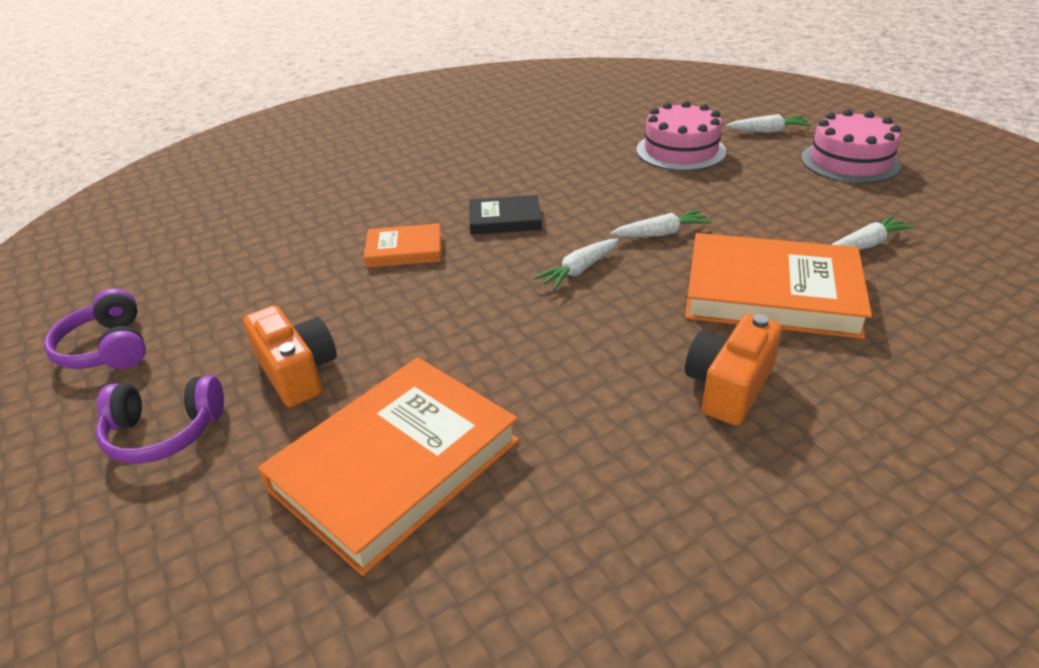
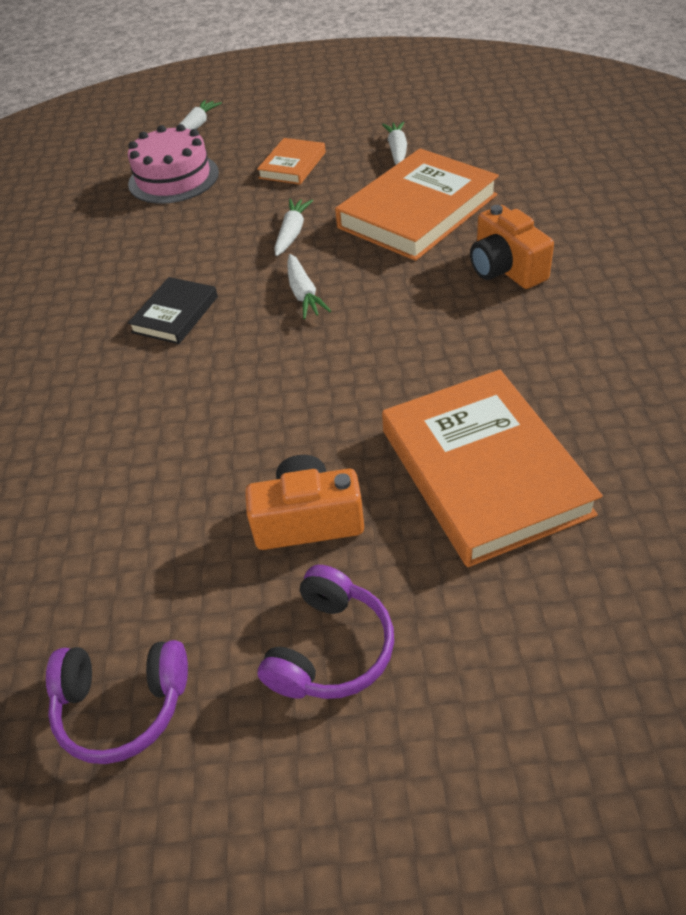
camera: 60 degrees left, 10 degrees up
orange book [363,223,441,268] -> orange book moved to [257,138,326,185]
pink cake [801,109,901,183] -> none

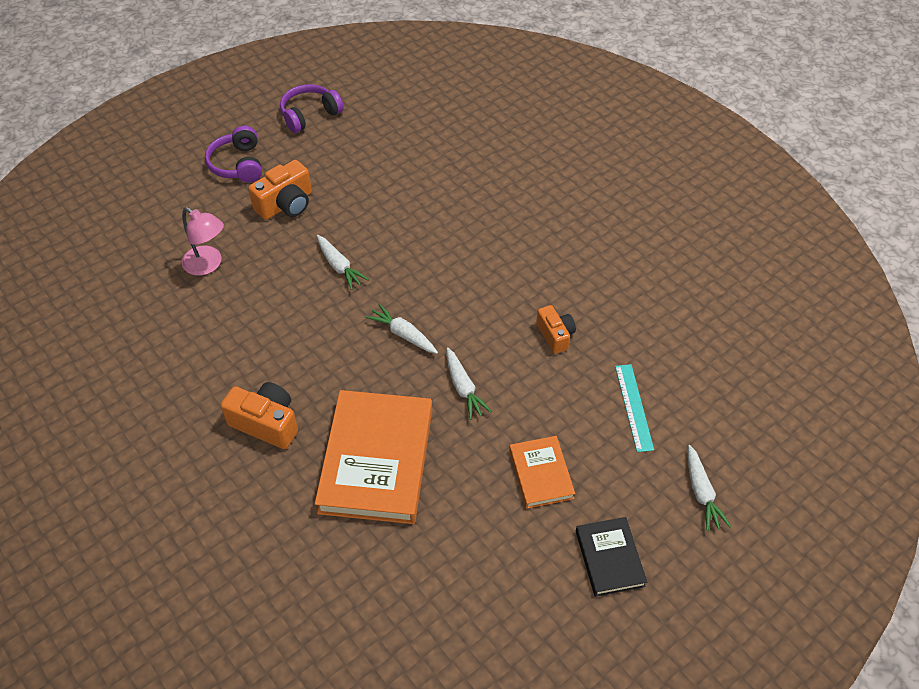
camera: 140 degrees right, 5 degrees up
pink cake [128,124,219,204] -> turquoise ruler [615,364,654,452]
black book [128,277,218,344] -> black book moved to [576,517,647,597]
white carrot [382,121,407,165] -> white carrot moved to [317,235,369,290]
orange book [382,370,603,567] -> pink lamp [182,207,224,276]
none -> orange camera [536,305,576,354]

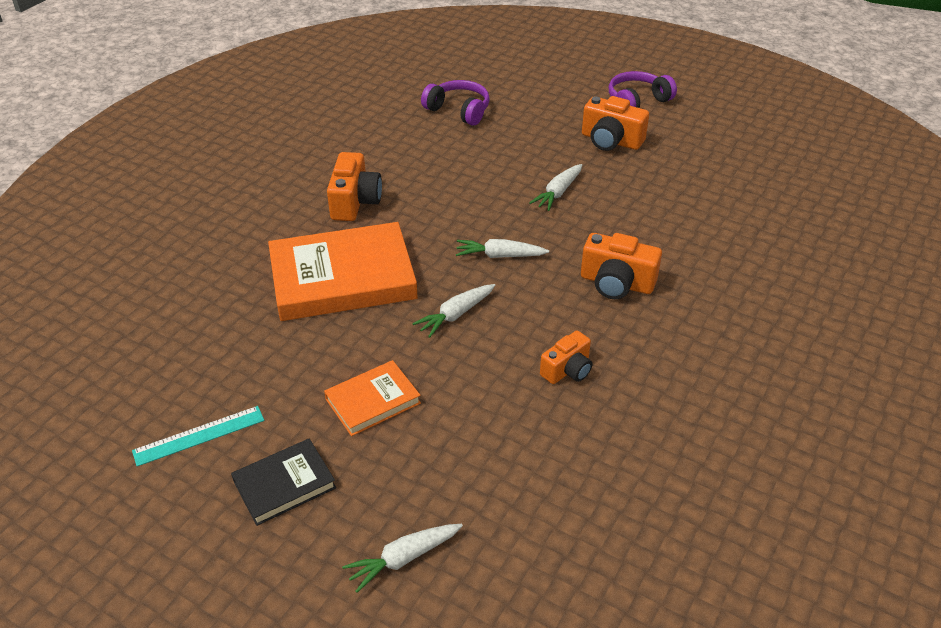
camera: 70 degrees right, 10 degrees down
pink lamp [182,207,224,276] -> none
purple headphones [280,84,344,133] -> purple headphones moved to [421,80,490,126]
white carrot [365,304,438,354] -> white carrot turned 105 degrees counterclockwise [456,239,549,258]
turquoise ruler [615,364,654,452] -> turquoise ruler moved to [132,406,264,466]
none -> orange camera [581,233,662,299]

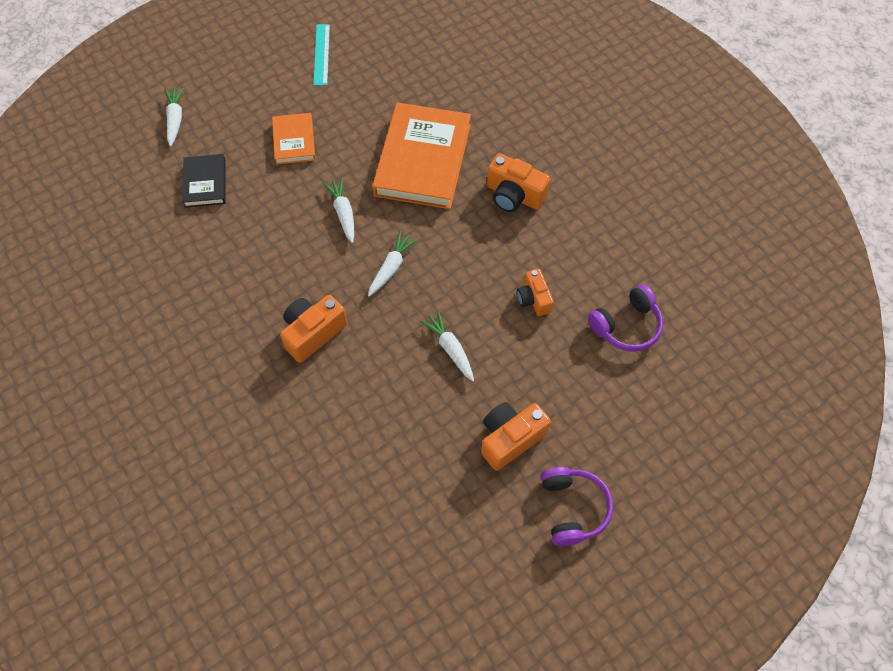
camera: 115 degrees right, 20 degrees up
black book [231,439,336,526] -> black book moved to [182,154,226,208]
orange camera [540,330,592,384] -> orange camera moved to [517,269,554,316]

